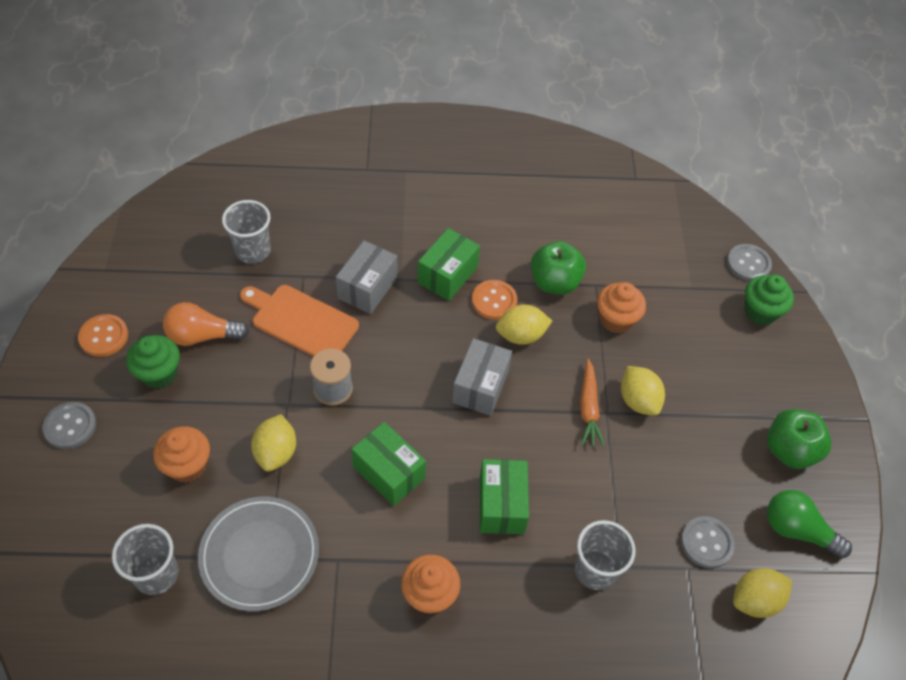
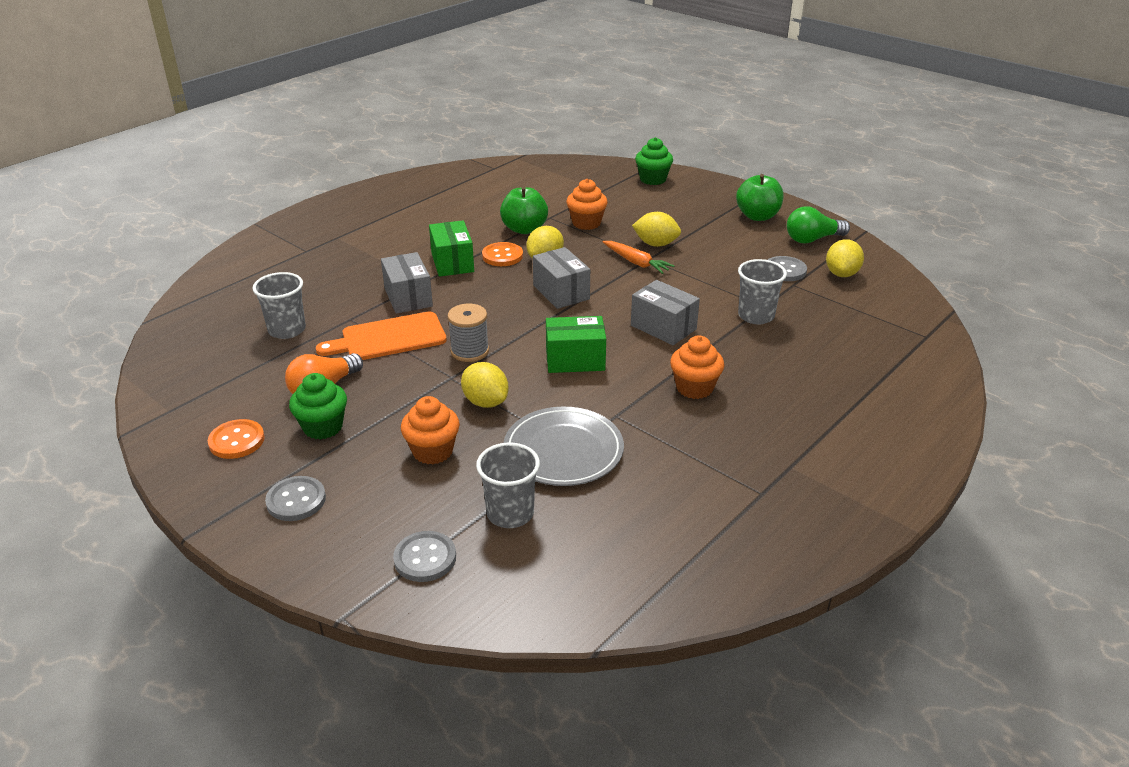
camera: 45 degrees left, 20 degrees down
green box [480,459,529,534] -> grey box [631,280,700,345]
grey button [727,244,772,281] -> grey button moved to [393,531,456,582]

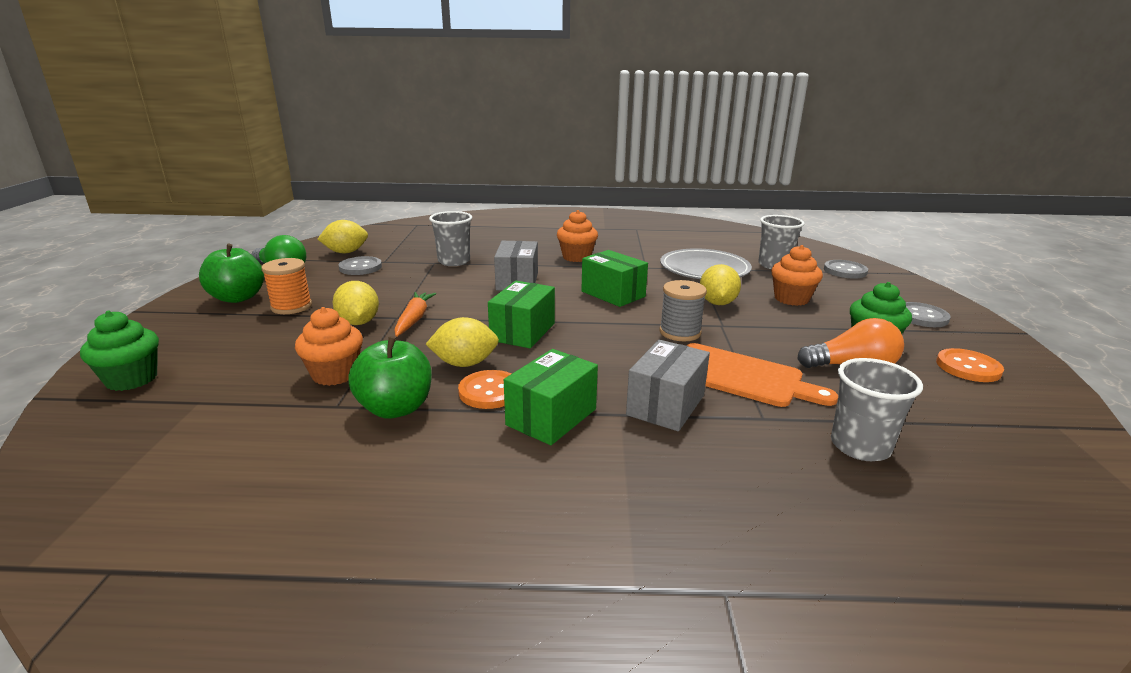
camera: 130 degrees left, 10 degrees down
grey box [533,247,590,309] -> green box [488,281,555,348]
none -> orange spool [262,258,312,314]

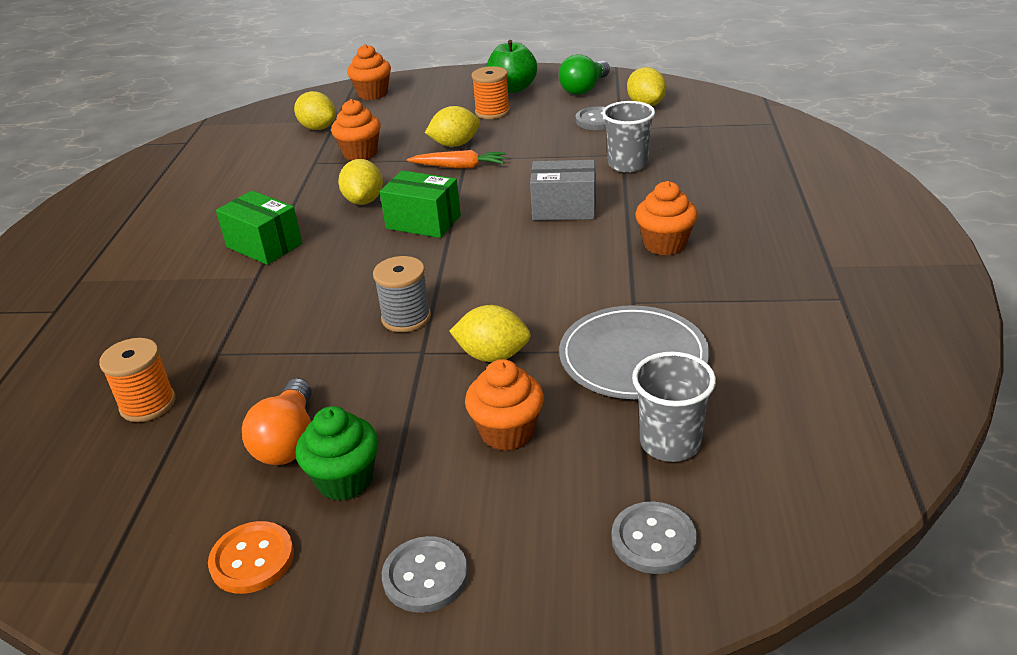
camera: 95 degrees right, 10 degrees up
green cupcake [80,311,159,391] -> orange cupcake [347,44,391,100]
green apple [349,336,432,419] -> none
orange button [458,370,511,409] -> none
green box [581,250,648,307] -> none
grey box [626,340,710,431] -> none
orange cutting board [686,343,838,407] -> none
grey cup [831,358,923,461] -> orange spool [99,338,175,422]
none -> yellow lemon [294,91,336,130]

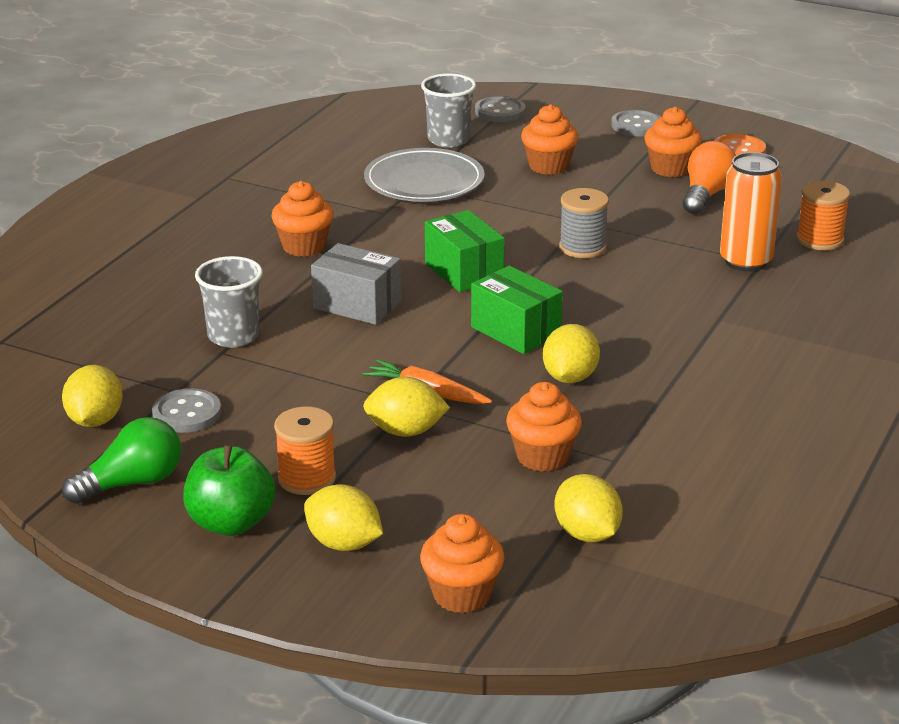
camera: 160 degrees left, 5 degrees down
green box [216,191,302,265] -> green box moved to [425,210,505,292]
green cupcake [296,406,379,501] -> orange cupcake [644,107,702,177]
yellow lemon [449,305,531,362] -> yellow lemon moved to [304,484,383,551]
none -> orange can [720,152,782,272]

